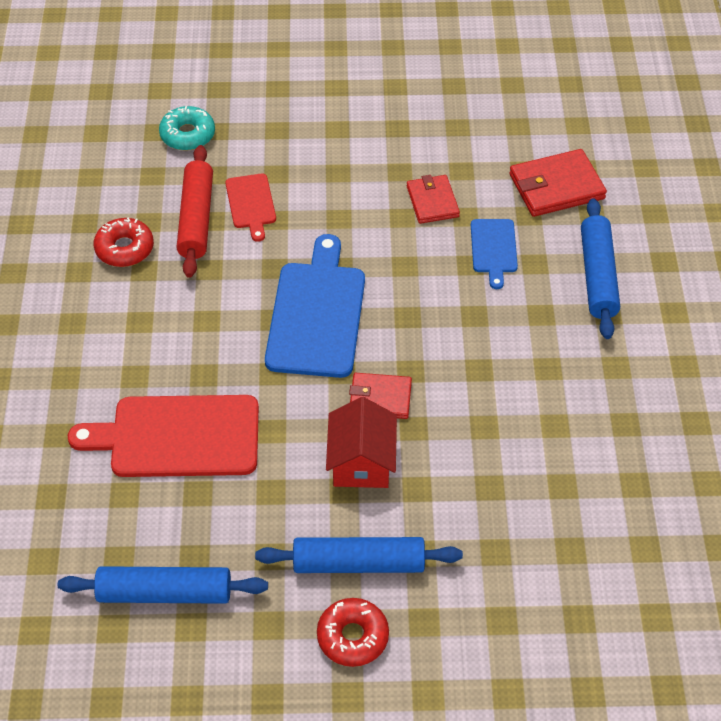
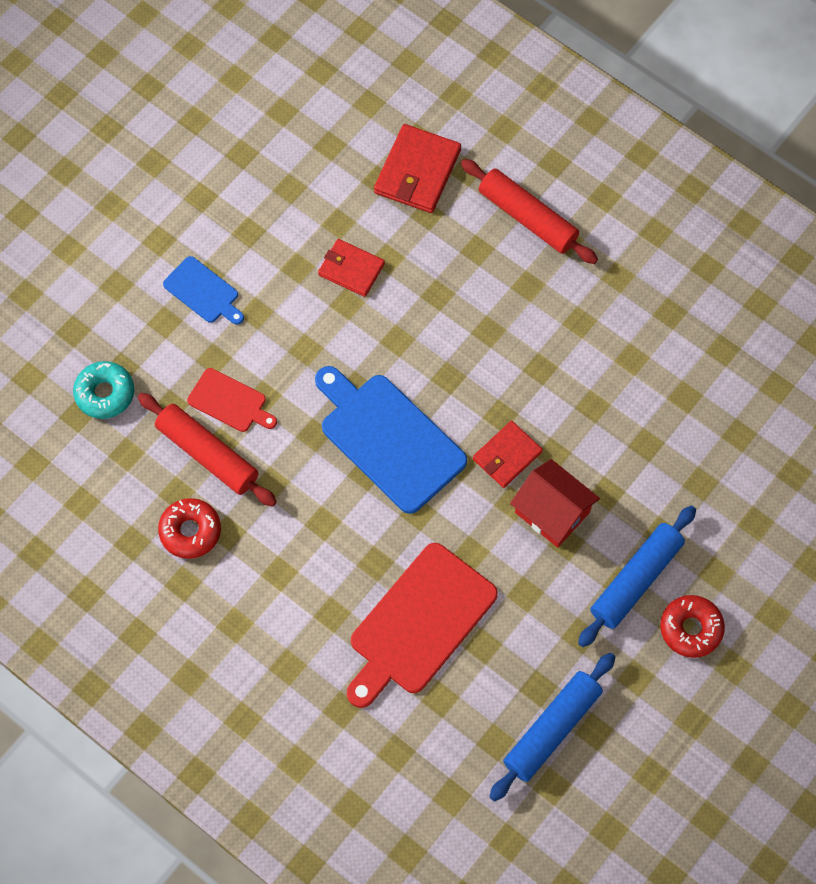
camera: 50 degrees left, 15 degrees up
blue cutting board [471,219,518,289] -> blue cutting board moved to [163,256,244,325]
blue rolling pin [581,198,620,339] -> red rolling pin [461,159,598,264]

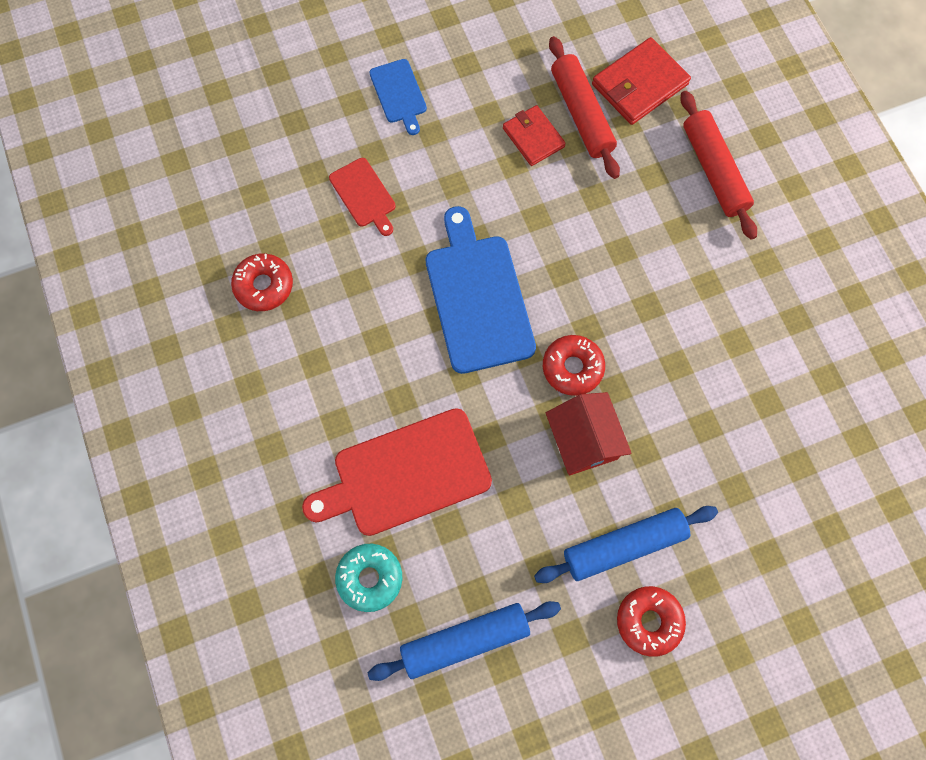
camera: 30 degrees right, 5 degrees up
turquoise donut [73,361,134,419] -> turquoise donut moved to [335,544,402,612]
red rolling pin [138,393,277,507] -> red rolling pin moved to [549,36,620,179]
red wallet [473,421,543,488] -> red donut [543,335,605,396]

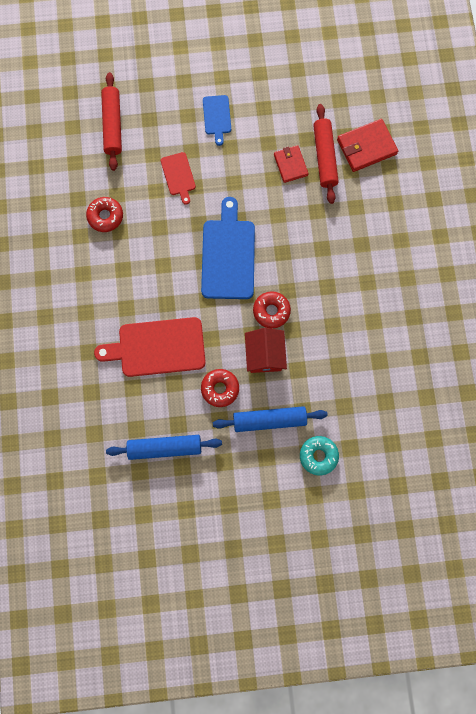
camera: 15 degrees right, 5 degrees up
turquoise donut [335,544,402,612] -> turquoise donut moved to [300,436,339,475]
red donut [617,586,686,657] -> red donut moved to [201,369,239,407]
red rolling pin [680,91,757,240] -> red rolling pin moved to [101,72,122,171]

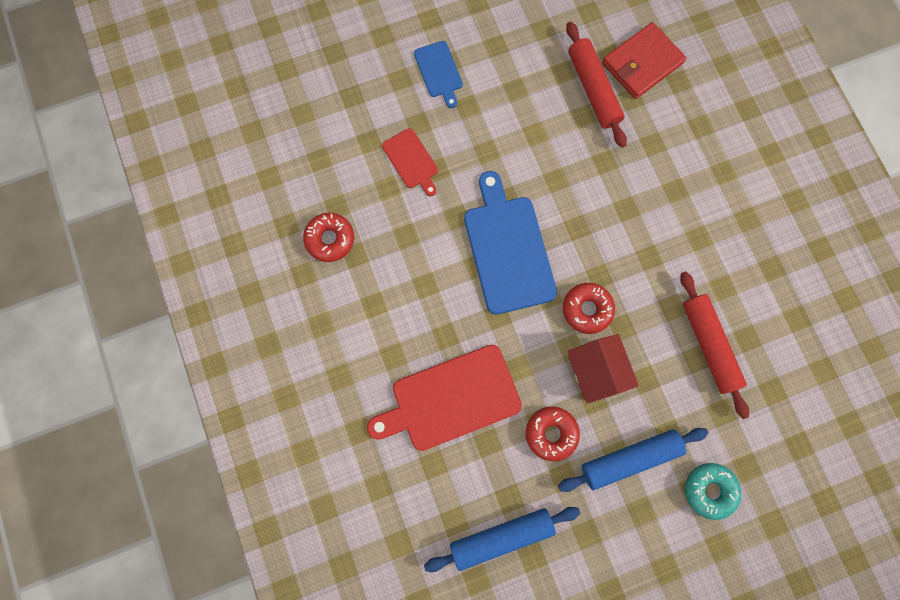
camera: 15 degrees left, 0 degrees up
red rolling pin [101,72,122,171] -> red rolling pin moved to [680,271,749,419]
red wallet [274,145,309,183] -> none

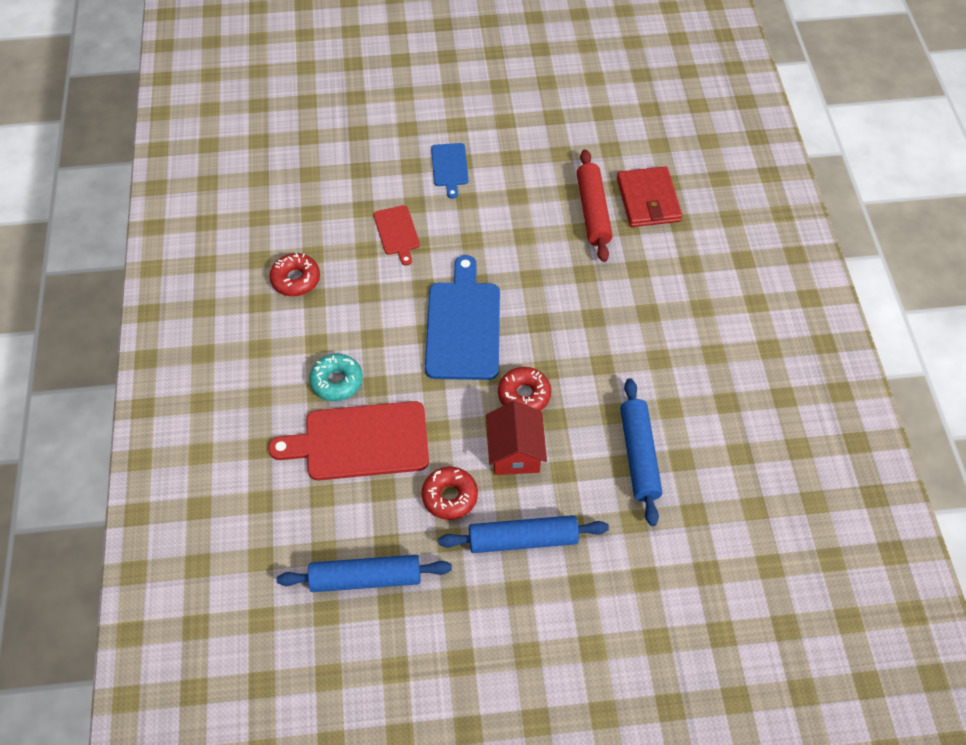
camera: 15 degrees right, 20 degrees down
red wallet [602,22,686,99] -> red wallet turned 75 degrees counterclockwise [617,166,682,227]
red rolling pin [680,271,749,419] -> blue rolling pin [620,378,662,526]
turquoise donut [685,463,741,520] -> turquoise donut moved to [309,354,363,401]

